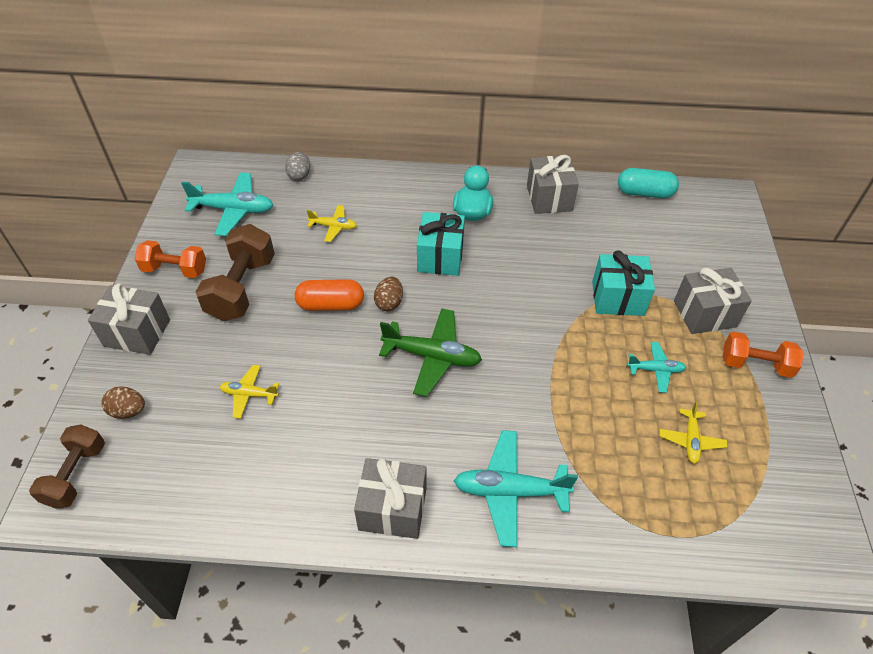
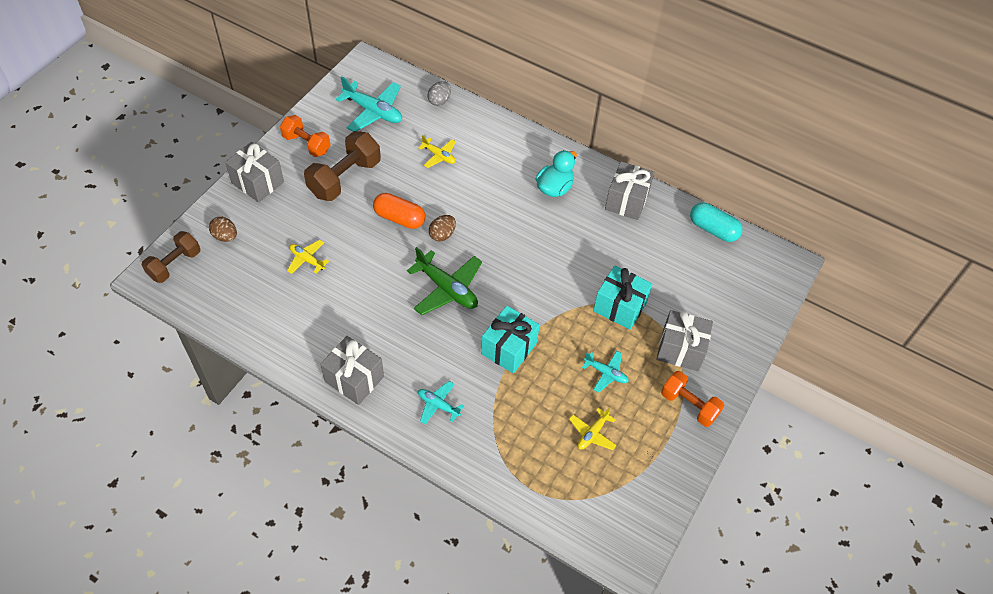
camera: 25 degrees right, 5 degrees up
turquoise gift [417,212,465,276] -> turquoise gift moved to [481,306,540,374]
turquoise plane [454,430,578,547] -> turquoise plane [418,381,464,425], size x0.56

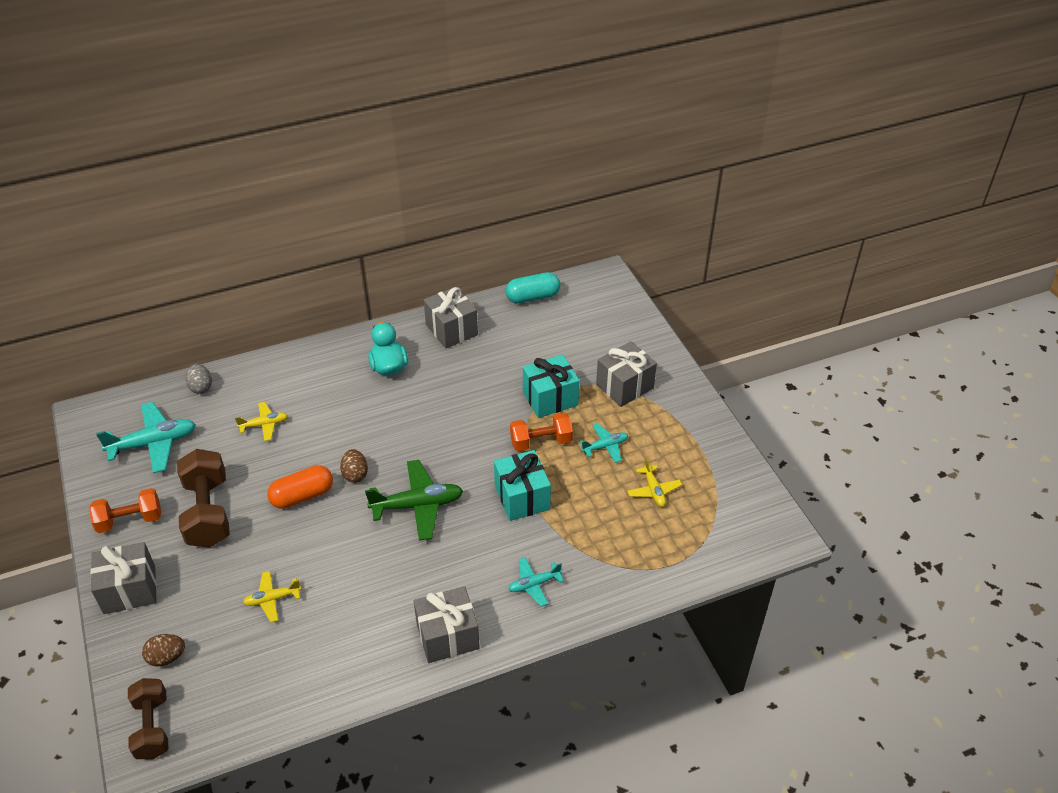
camera: 50 degrees left, 10 degrees down
orange dumbbell [661,371,724,427] -> orange dumbbell moved to [510,413,573,451]

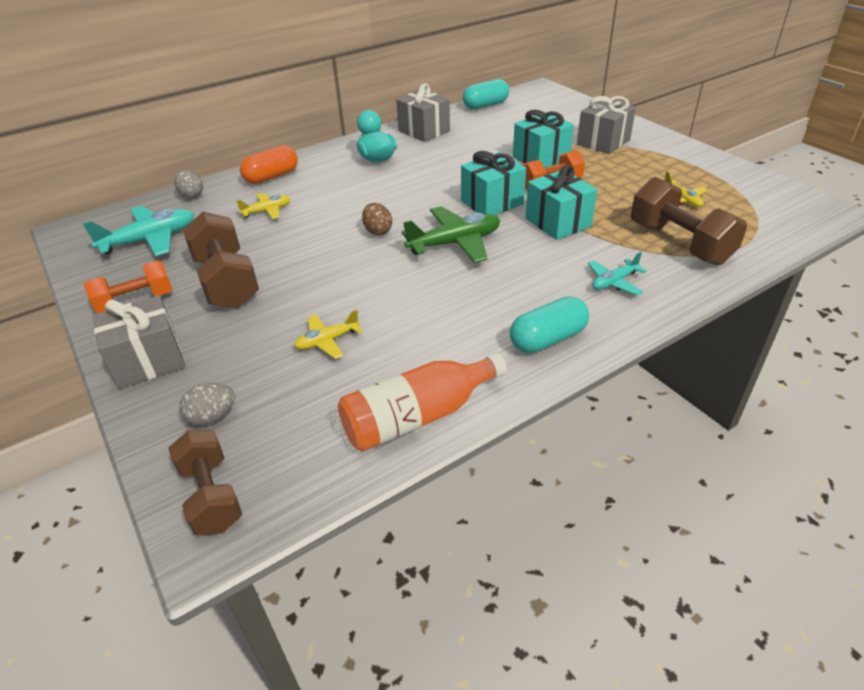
camera: 10 degrees left, 5 degrees down
brown egg [142,634,185,667] -> grey egg [179,383,235,426]
orange capsule [267,465,333,509] -> orange capsule moved to [240,145,298,184]
grey gift [413,586,480,663] -> turquoise capsule [510,296,589,353]
turquoise plane [579,423,628,463] -> none
none -> orange bottle [338,353,507,452]
none -> turquoise gift [461,151,526,215]
none -> brown dumbbell [631,177,747,265]

